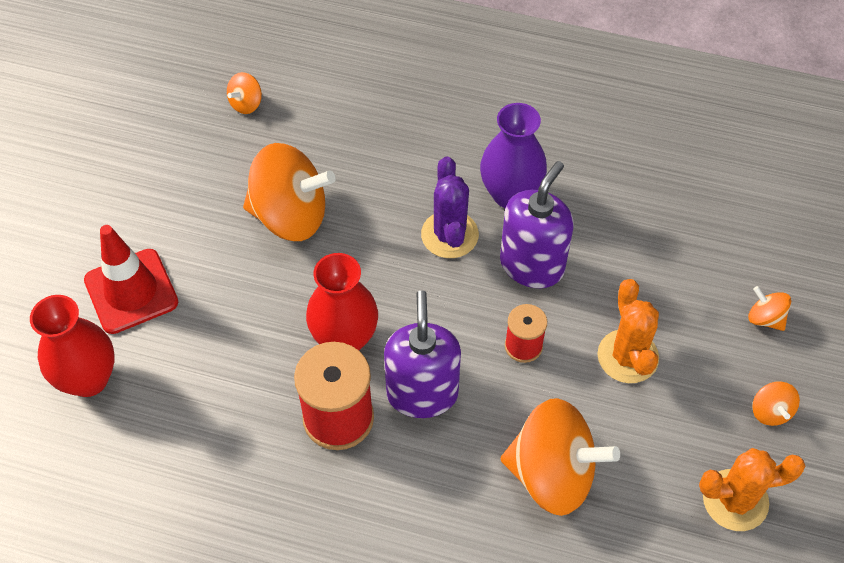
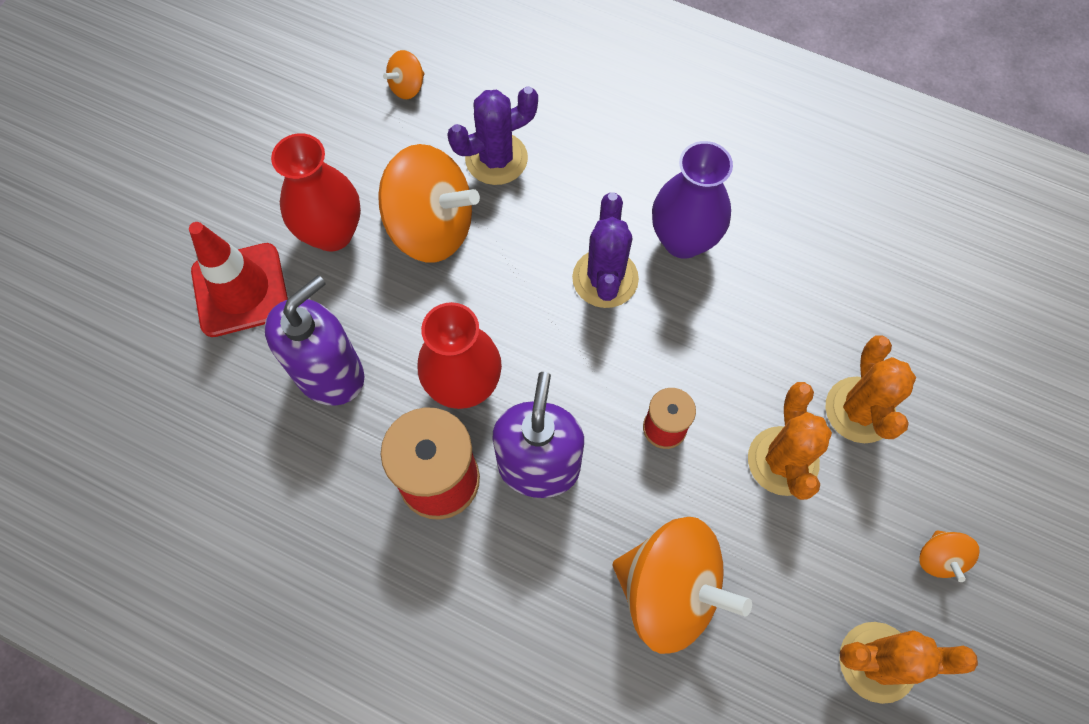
camera: 10 degrees right, 10 degrees up
red vase [30,295,115,397] -> red vase moved to [271,133,361,251]
purple soap dispenser [500,161,574,288] -> purple soap dispenser moved to [264,275,364,406]
orange spinning top [748,286,791,331] -> none
none -> purple cactus [447,86,538,185]
none -> orange cactus [825,335,916,443]

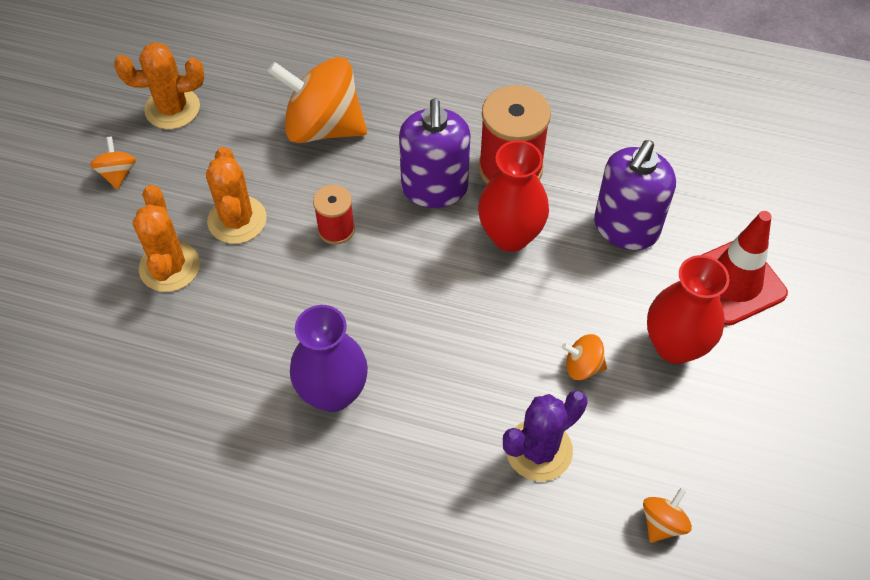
camera: 170 degrees right, 10 degrees down
orange spinning top [378,144,480,263] -> orange spinning top [562,334,607,380], size x0.44
purple cactus [572,192,639,308] -> none

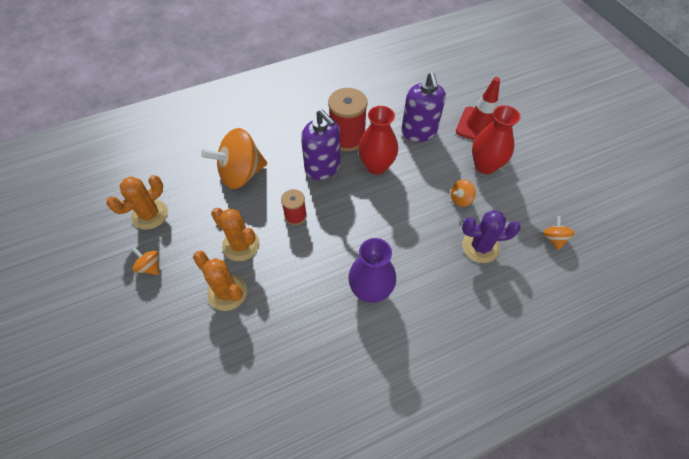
camera: 40 degrees left, 0 degrees up
purple cactus [503,390,587,481] -> purple cactus turned 75 degrees clockwise [462,210,521,263]

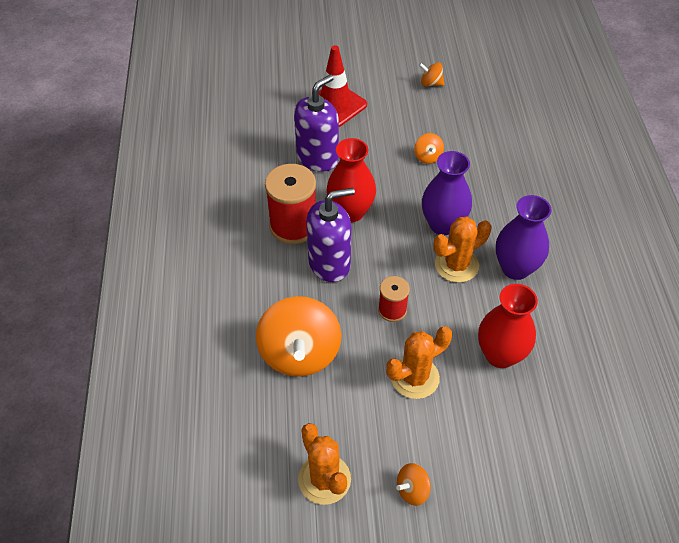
camera: 70 degrees left, 5 degrees down
orange cactus [193,251,247,311] -> orange cactus moved to [433,217,491,283]
purple soap dispenser [401,72,446,142] -> purple soap dispenser turned 60 degrees counterclockwise [294,74,339,172]
purple cactus [462,210,521,263] -> none
red vase [472,105,521,174] -> red vase moved to [478,284,538,368]
orange spinning top [543,216,575,250] -> orange spinning top moved to [419,62,444,87]
none -> purple vase [422,151,472,235]

